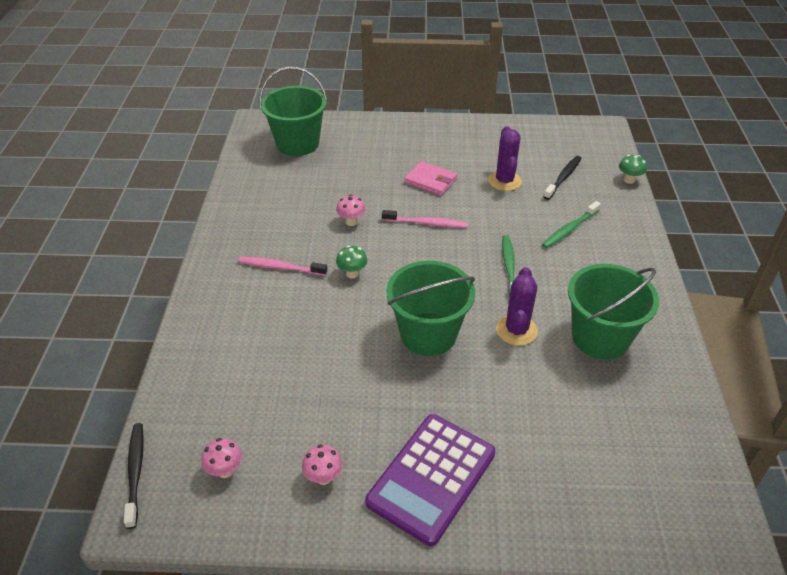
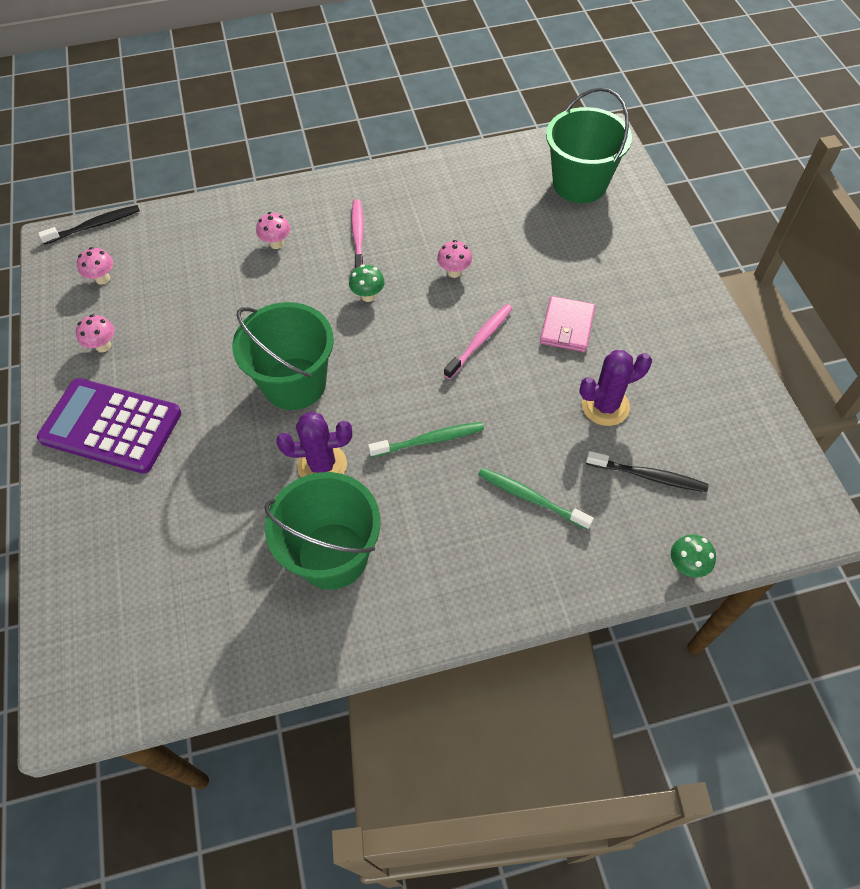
camera: 75 degrees right, 15 degrees up
pink toothbrush [382,210,468,228] -> pink toothbrush turned 135 degrees counterclockwise [444,304,513,379]
none -> pink mushroom [256,212,290,249]

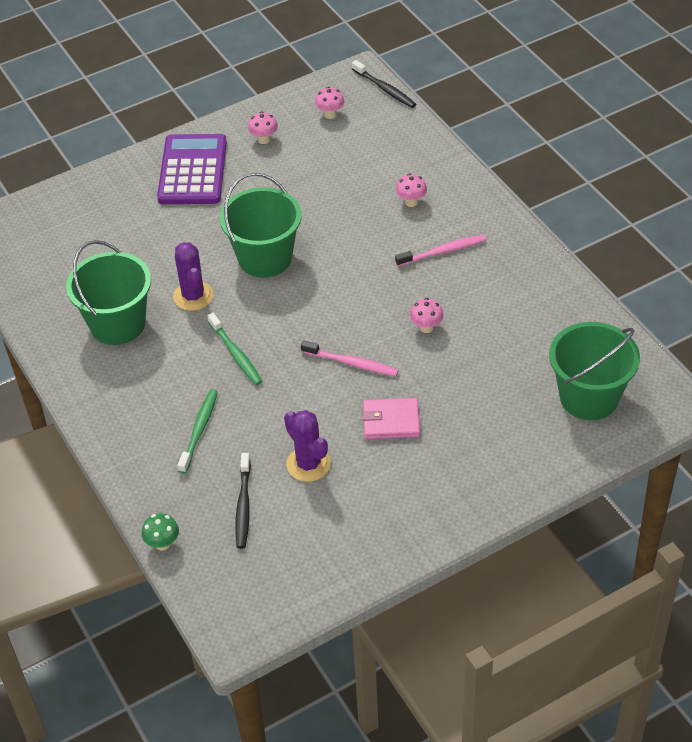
camera: 75 degrees right, 10 degrees down
green mushroom [349,264,385,302] -> none

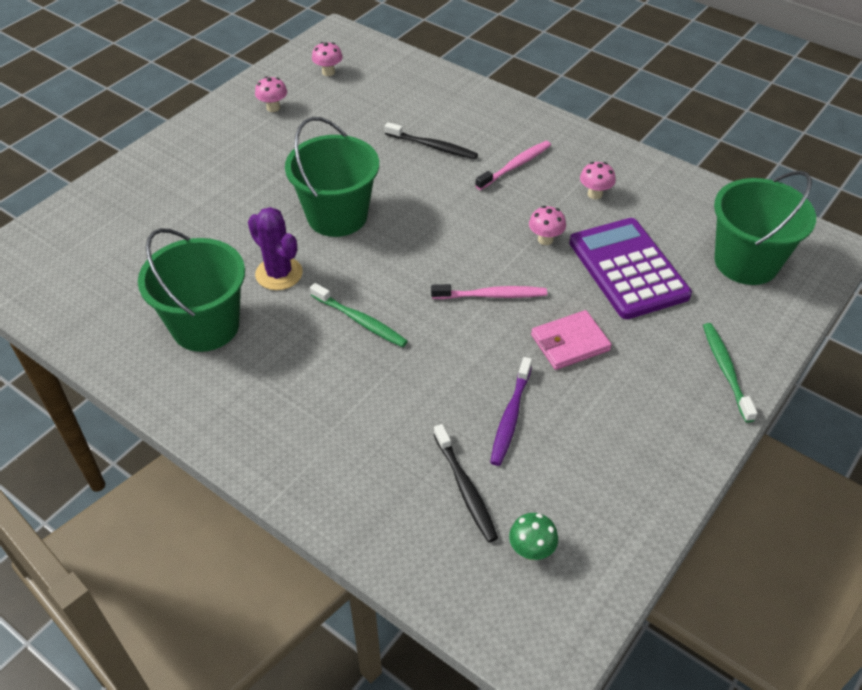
camera: 25 degrees left, 0 degrees up
green mushroom [141,513,179,551] -> green mushroom moved to [509,513,558,560]
purple calculator [157,134,227,204] -> purple calculator moved to [569,218,692,319]
green toothbrush [177,389,218,473] -> green toothbrush moved to [703,323,758,423]
purple cactus [284,410,331,482] -> purple toothbrush [490,357,532,466]
black toothbrush [352,60,416,108] -> black toothbrush moved to [385,122,478,159]
pink mushroom [396,173,427,207] -> pink mushroom moved to [580,162,616,199]

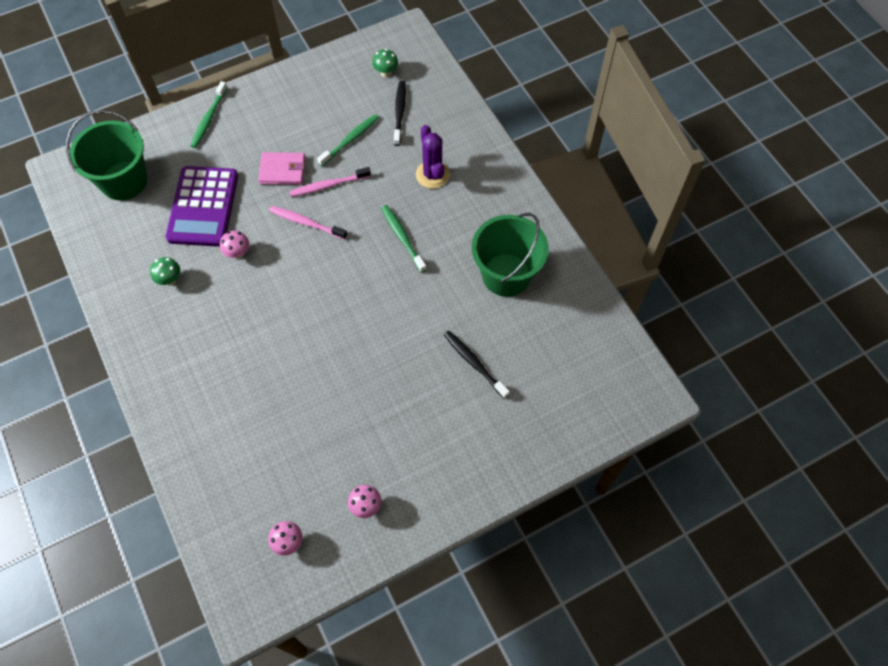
camera: 155 degrees left, 15 degrees up
purple cactus [248,207,303,290] -> purple cactus moved to [416,125,450,189]
green bucket [285,117,379,237] -> none
black toothbrush [385,122,478,159] -> black toothbrush moved to [444,331,510,399]
pink toothbrush [475,141,551,190] -> pink toothbrush moved to [289,167,371,197]
purple toothbrush [490,357,532,466] -> green toothbrush [317,114,379,166]
pink mushroom [580,162,616,199] -> green mushroom [150,257,180,286]

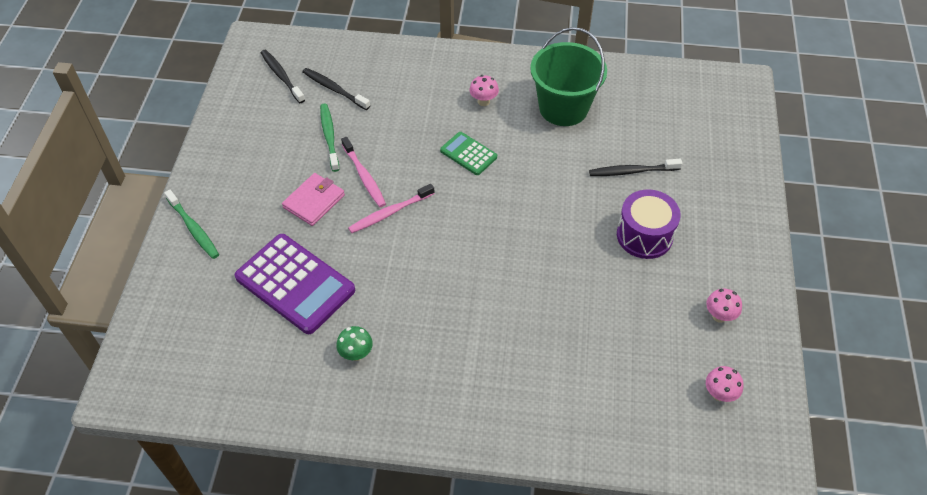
camera: 55 degrees left, 10 degrees down
green bucket [66,110,148,201] -> none
pink mushroom [220,230,249,259] -> pink mushroom moved to [469,75,499,106]
pink toothbrush [289,167,371,197] -> pink toothbrush turned 45 degrees counterclockwise [341,137,386,207]
green mushroom [372,49,398,77] -> black toothbrush [261,50,305,103]
green toothbrush [381,205,427,273] -> green calculator [440,132,497,175]
purple cactus [416,125,450,189] -> none
none -> purple drum [617,189,681,259]

